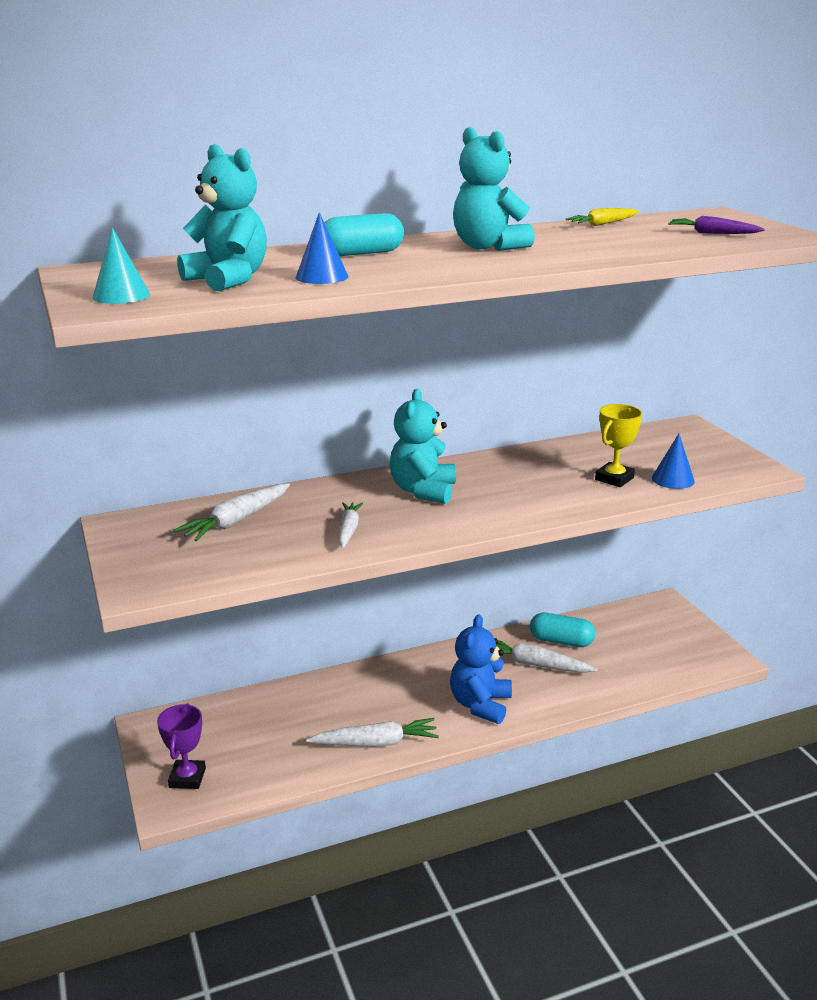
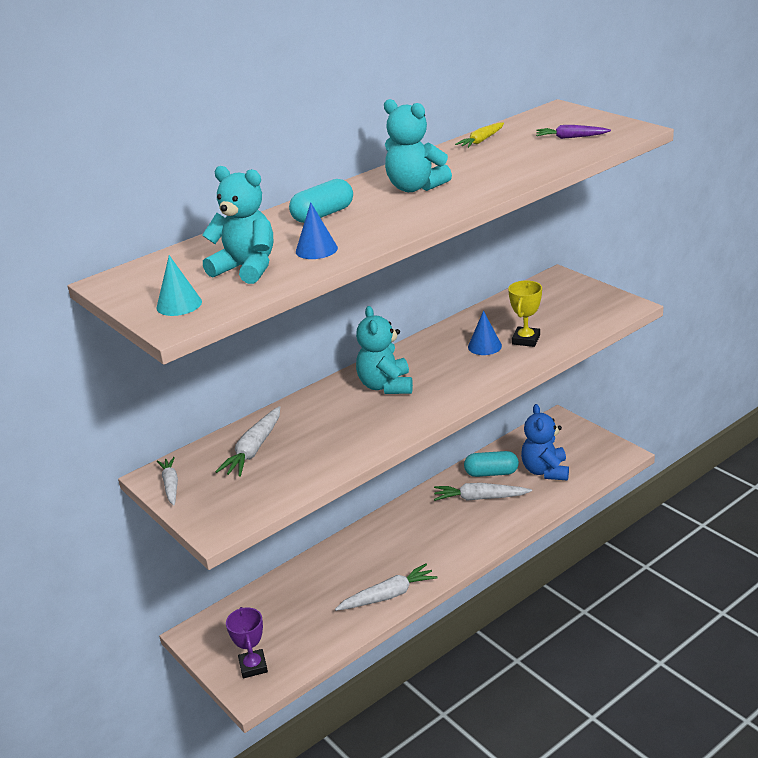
camera: 15 degrees left, 5 degrees up
white carrot [339,502,363,548] -> white carrot moved to [157,457,178,506]
blue teddy bear [450,614,512,724] -> blue teddy bear moved to [521,404,569,481]
blue cone [652,434,695,489] -> blue cone moved to [468,311,502,355]

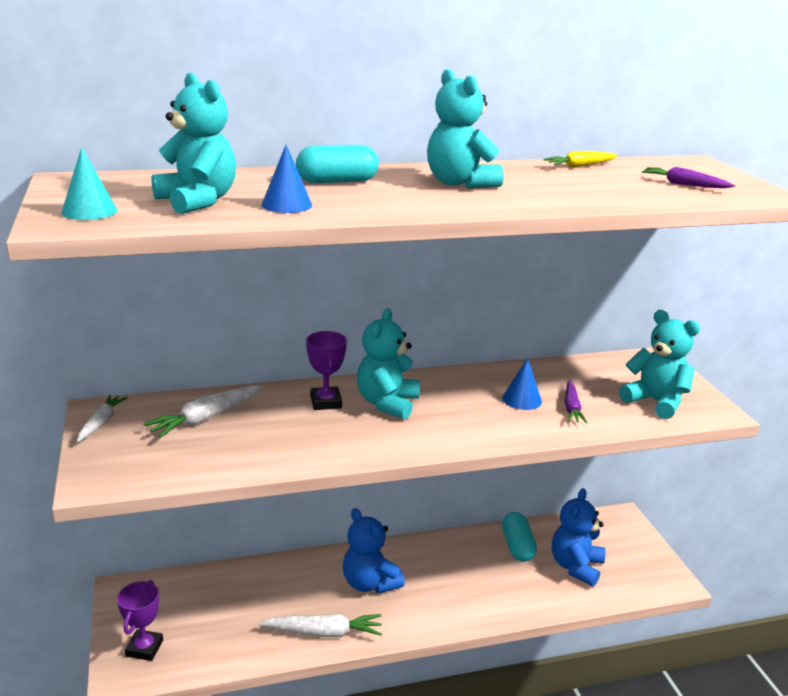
camera: 20 degrees right, 5 degrees down
white carrot [434,483,532,501] -> none
turquoise capsule [464,451,519,477] -> turquoise capsule turned 60 degrees clockwise [502,512,537,562]
yellow trophy [508,280,542,347] -> purple carrot [565,381,588,423]
none -> purple trophy [306,331,347,410]
none -> blue teddy bear [343,508,405,594]
none -> turquoise teddy bear [619,310,700,419]

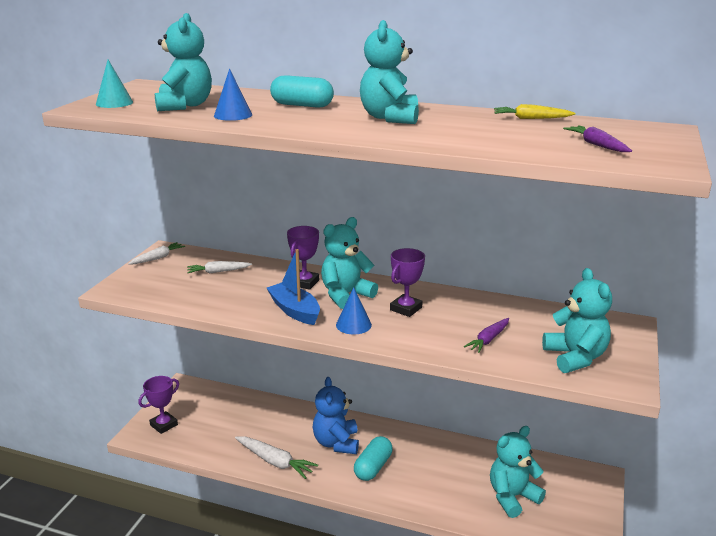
camera: 35 degrees right, 0 degrees up
white carrot [143,385,263,438] -> white carrot [187,261,252,274], size x0.65
blue cone [502,358,542,410] -> blue cone moved to [336,287,372,335]
turquoise capsule [502,512,537,562] -> turquoise capsule moved to [354,436,393,481]
blue teddy bear [552,488,605,587] -> turquoise teddy bear [490,426,546,518]
none -> blue boat [267,249,320,325]
none -> purple trophy [390,248,425,317]

